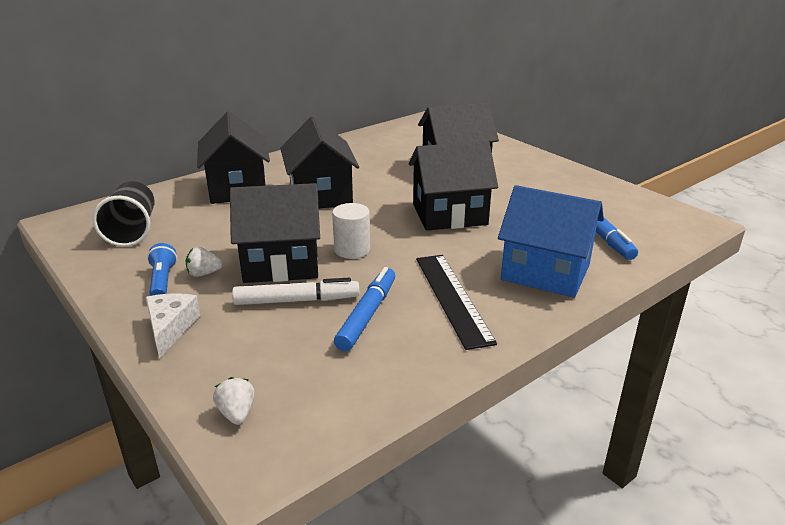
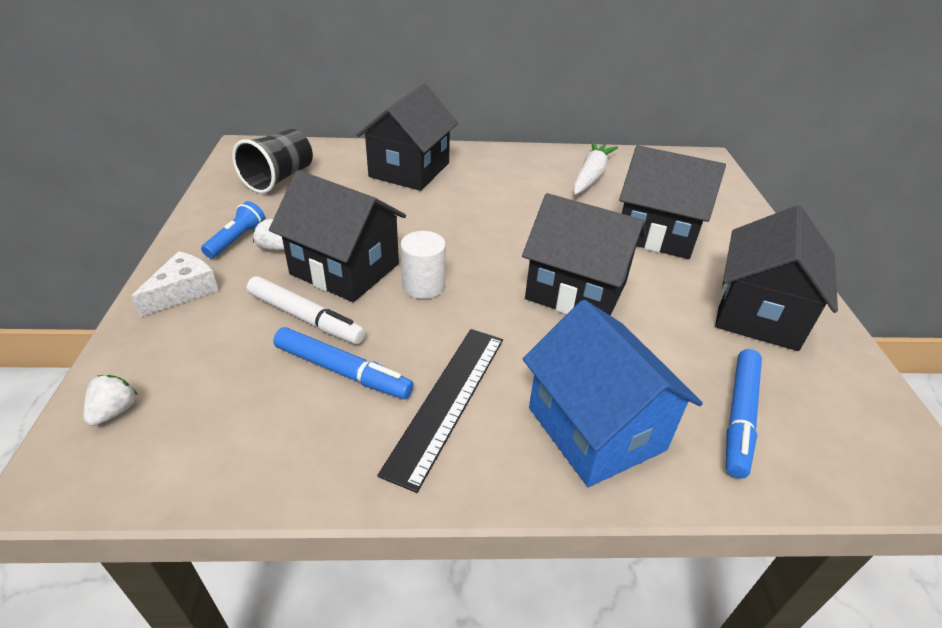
camera: 35 degrees right, 10 degrees up
black house [280,116,359,209] -> black house moved to [715,205,838,351]
blue marker [334,267,395,351] -> blue marker turned 60 degrees clockwise [273,327,414,399]
none -> white carrot [573,141,618,195]

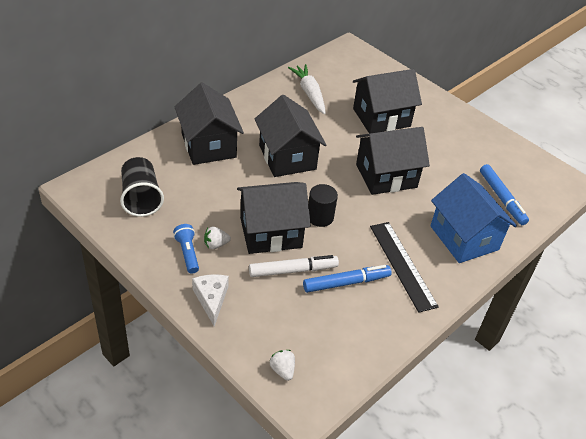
camera: 45 degrees left, 5 degrees up
white cylinder [400,231,446,299] -> black cylinder [308,184,338,227]
blue house [523,300,703,487] -> blue house turned 45 degrees clockwise [430,173,517,263]
black house [715,205,838,351] -> black house moved to [255,95,326,177]

